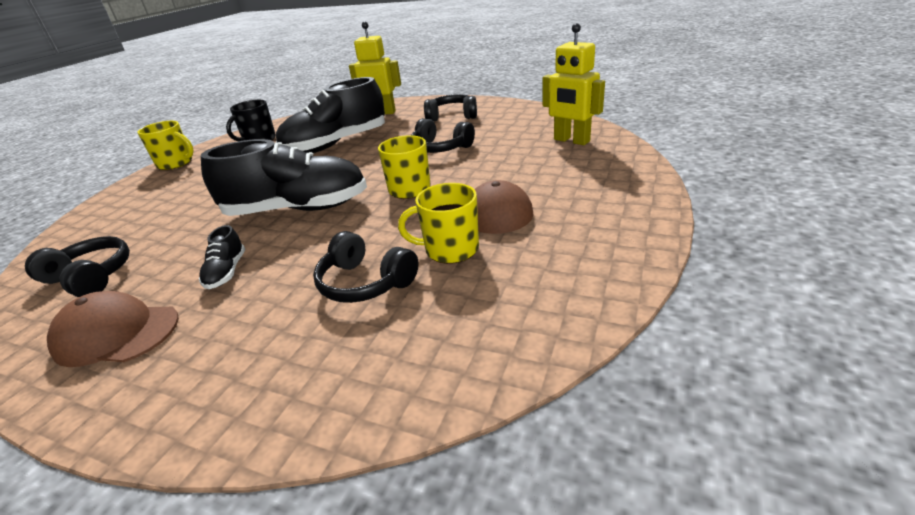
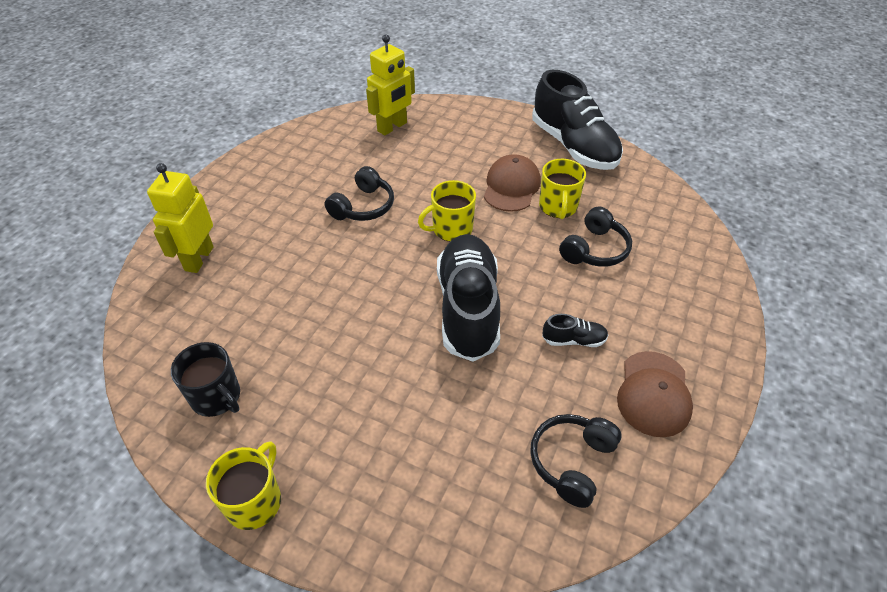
camera: 90 degrees left, 15 degrees up
black shoe [276,77,385,153] -> black shoe moved to [532,70,623,170]
black headphones [424,94,477,121] -> none

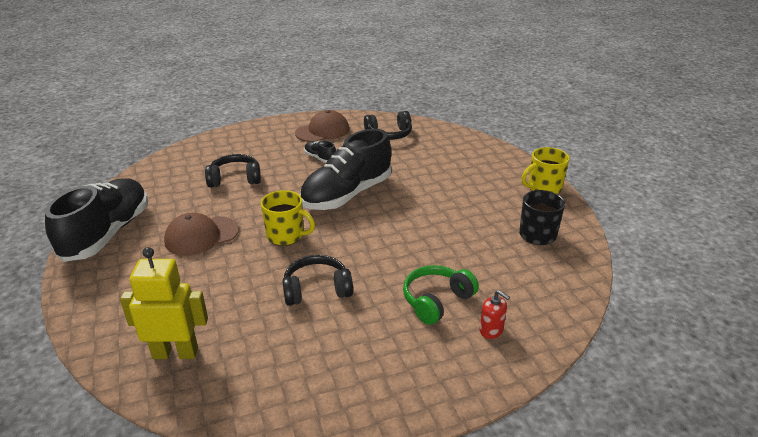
camera: 135 degrees left, 15 degrees down
yellow robot [147,163,214,273] -> red soap dispenser [479,290,510,339]
yellow mug [539,159,586,219] -> none
none -> green headphones [403,265,479,325]

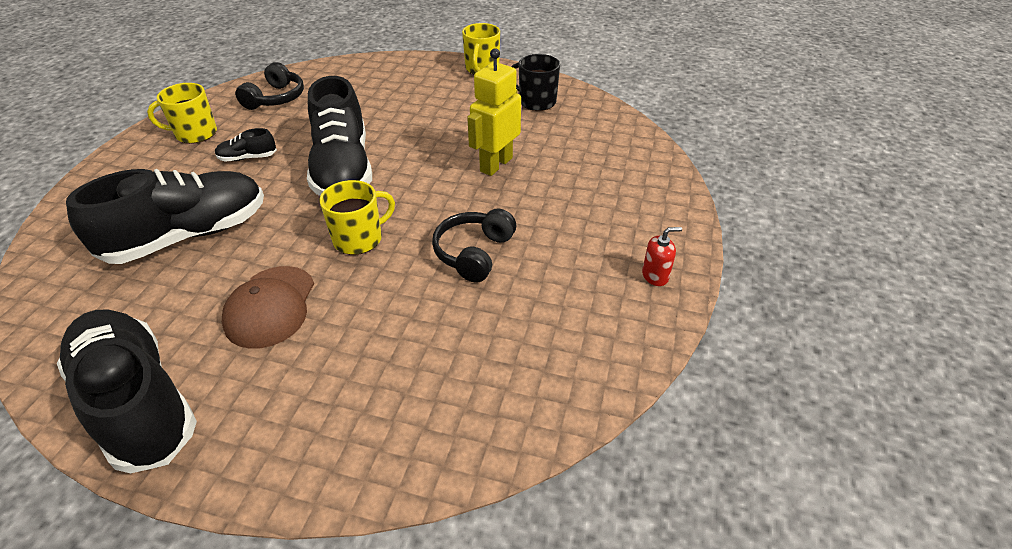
camera: 55 degrees left, 10 degrees up
yellow robot [120,247,208,359] -> yellow robot moved to [467,48,521,176]
black headphones [205,154,261,187] -> black shoe [66,169,264,264]
brown cap [295,110,349,142] -> yellow mug [147,83,217,144]
green headphones [403,265,479,325] -> none
red soap dispenser [479,290,510,339] -> red soap dispenser moved to [642,227,682,286]

